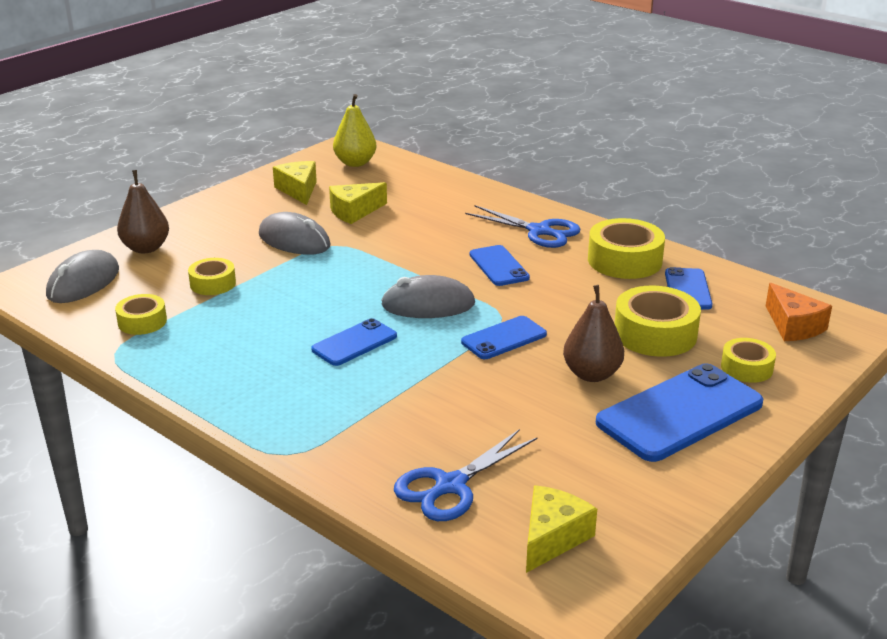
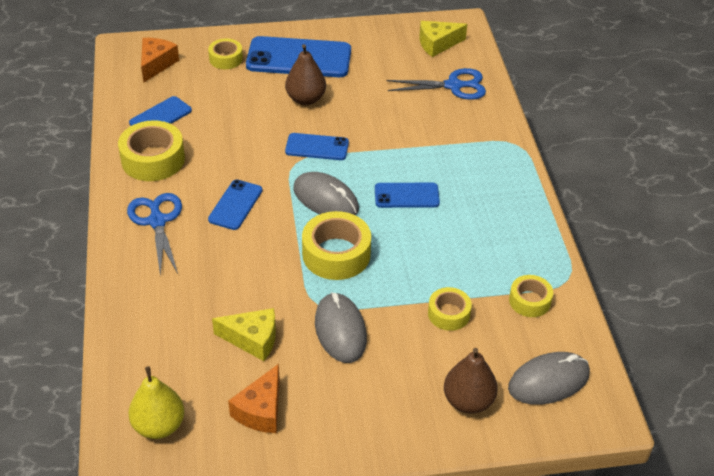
camera: 140 degrees left, 15 degrees up
yellow cheese [273,161,317,205] -> orange cheese [228,364,280,433]
yellow tape [614,285,701,357] -> yellow tape moved to [302,211,371,280]

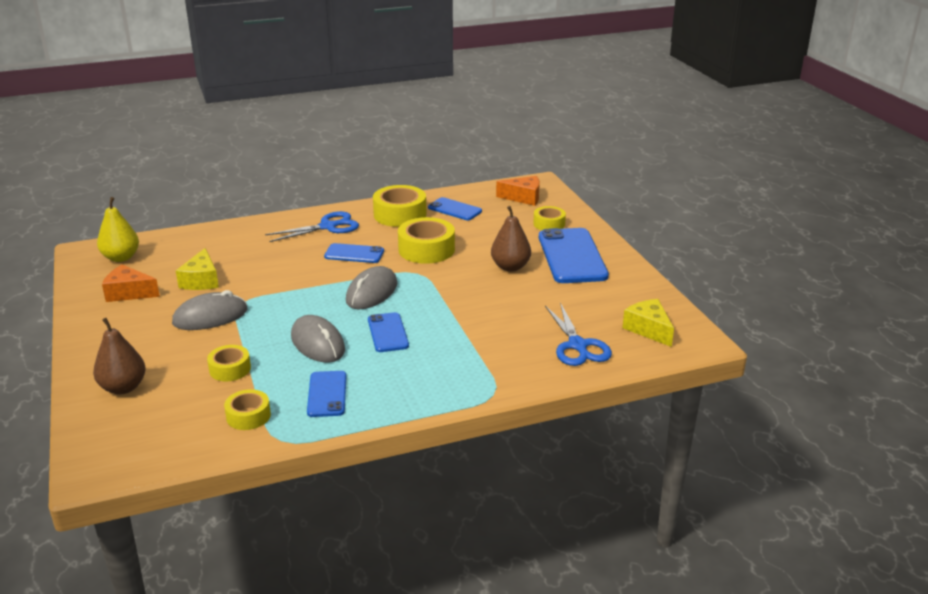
camera: 80 degrees right, 15 degrees down
blue phone [285,133,349,160] -> blue phone moved to [307,371,346,417]
yellow tape [302,211,371,280] -> yellow tape moved to [398,217,455,264]
grey mouse [508,352,590,405] -> grey mouse moved to [291,315,345,363]

